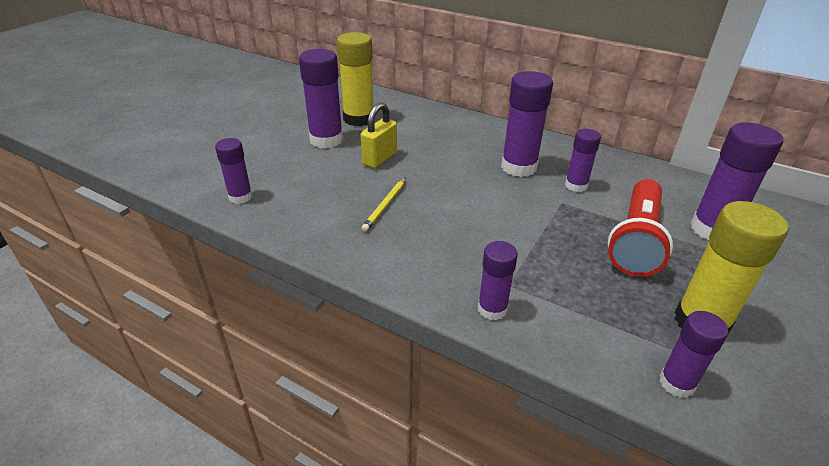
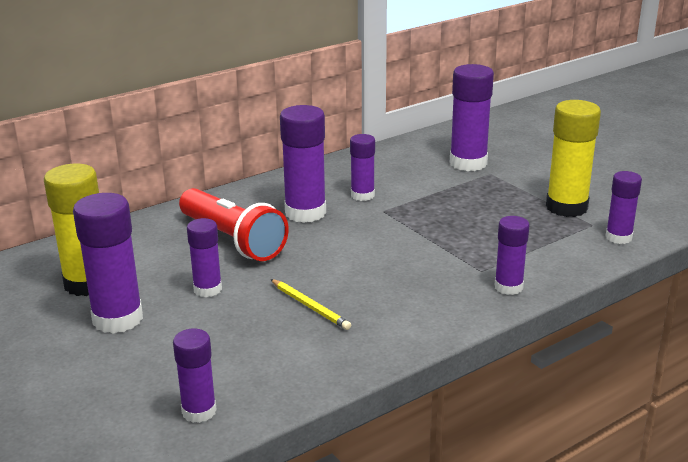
camera: 65 degrees left, 10 degrees down
yellow padlock [361,102,397,168] -> purple glue stick [187,218,222,297]
red flashlight [608,179,673,277] -> red flashlight moved to [179,188,289,261]

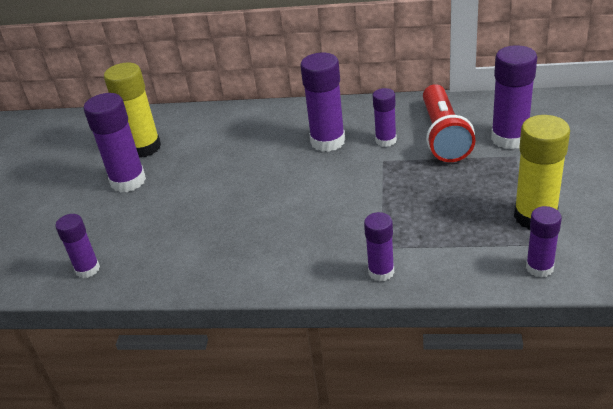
camera: 45 degrees right, 10 degrees up
red flashlight [179,188,289,261] -> red flashlight moved to [423,84,475,162]
purple glue stick [187,218,222,297] -> none
yellow pencil [270,279,351,330] -> none

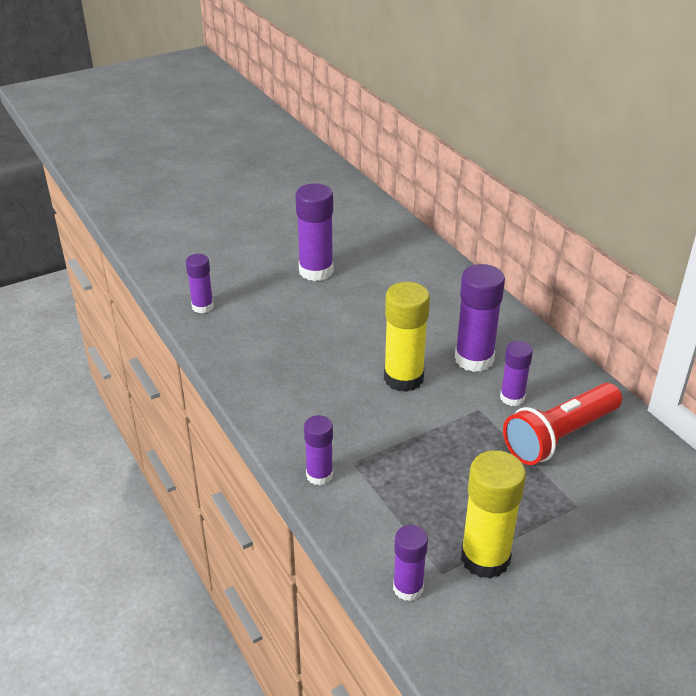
camera: 50 degrees right, 0 degrees up
yellow glue stick [104,63,161,158] -> yellow glue stick moved to [384,282,430,392]
purple glue stick [491,45,537,149] -> none

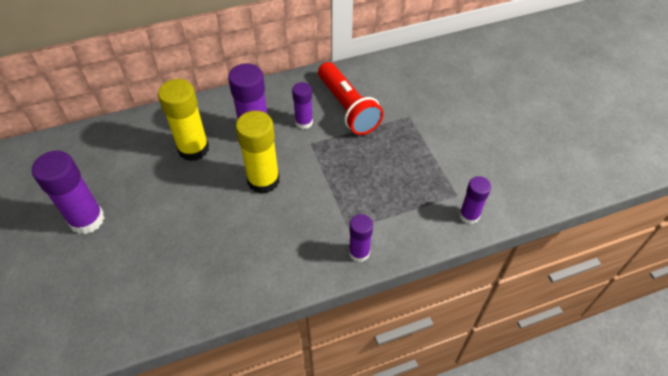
camera: 80 degrees left, 15 degrees up
purple glue stick [186,254,214,313] -> none
yellow glue stick [461,450,526,579] -> yellow glue stick moved to [158,79,209,161]

